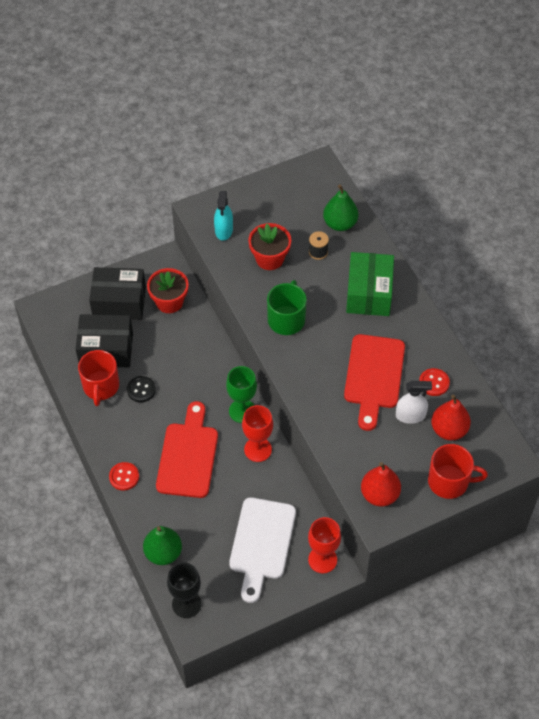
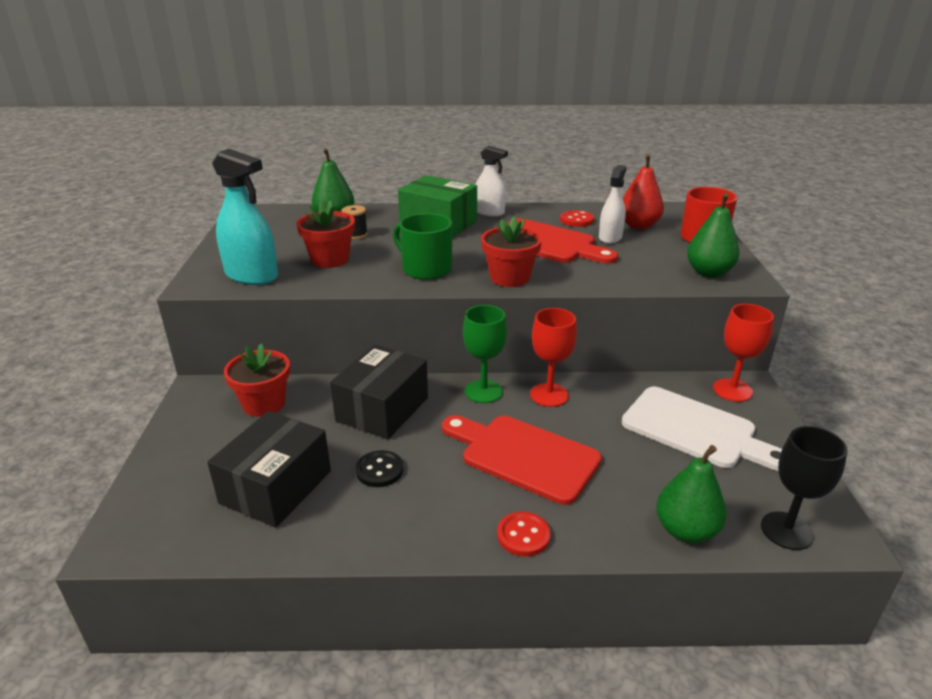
camera: 65 degrees left, 25 degrees down
red mug [78,350,119,406] -> none
black box [89,267,146,320] -> black box moved to [330,345,428,439]
turquoise spray bottle [214,191,233,241] -> turquoise spray bottle [212,149,278,285], size x1.57
red pear [361,462,401,507] -> green pear [687,193,740,277]
none -> white spray bottle [475,146,508,217]
none -> red flower pot [481,217,542,287]

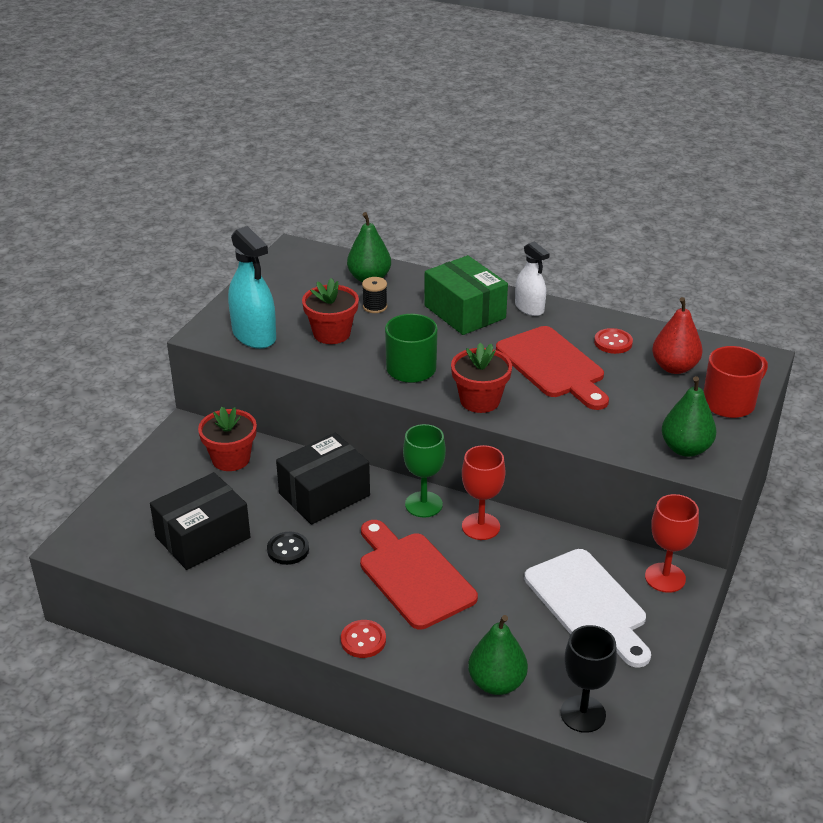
camera: 25 degrees right, 5 degrees up
white spray bottle [599,165,627,244] -> none

